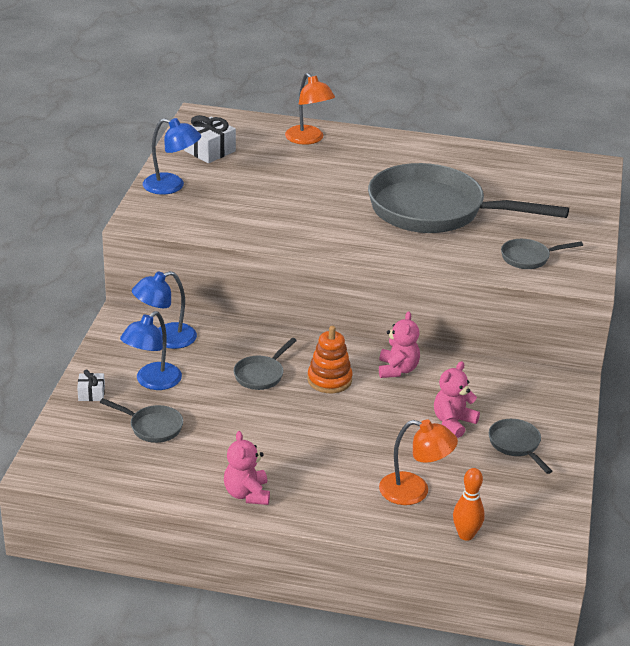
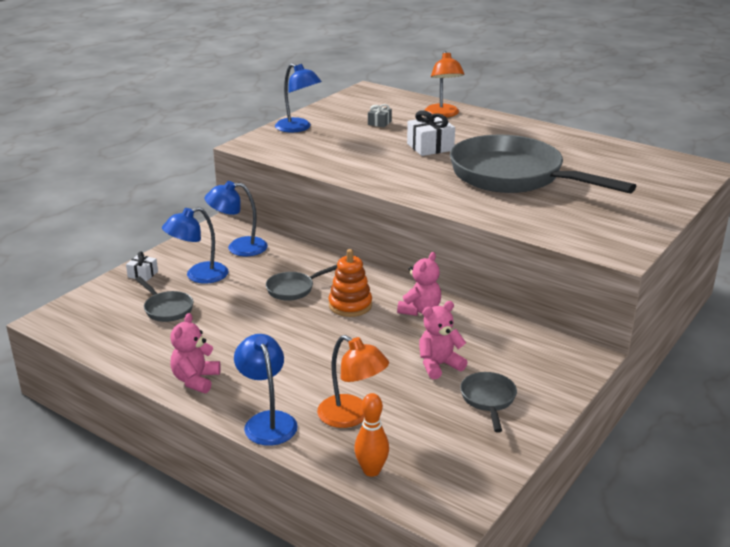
camera: 25 degrees right, 5 degrees down
white gift [184,115,236,163] -> white gift moved to [407,110,455,156]
grey pan [501,239,583,269] -> none
none -> blue lamp [234,334,298,446]
none -> grey gift [368,104,392,127]

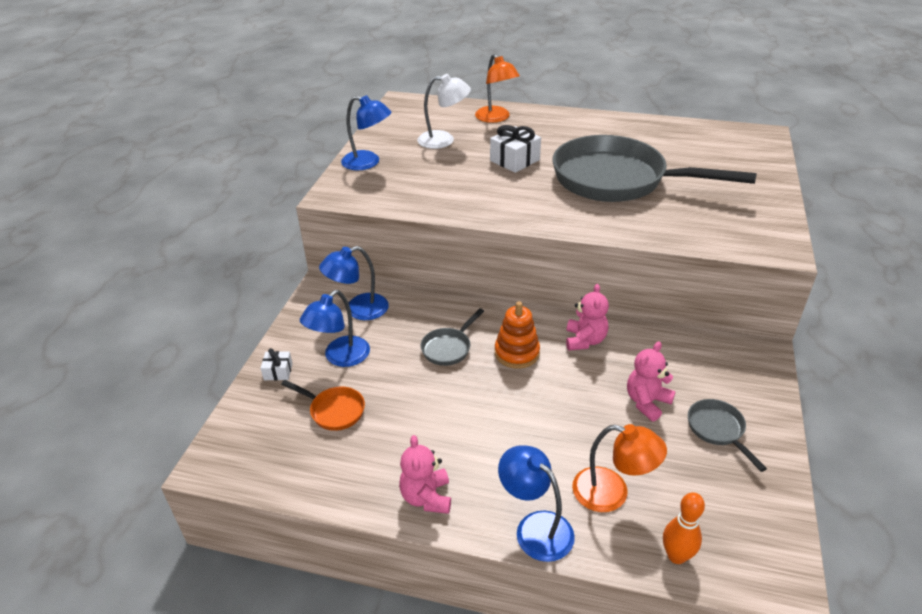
camera: 20 degrees left, 10 degrees up
grey pan [135,277,193,322] -> orange pan [281,380,365,431]
grey gift [368,104,392,127] -> white lamp [417,74,471,149]

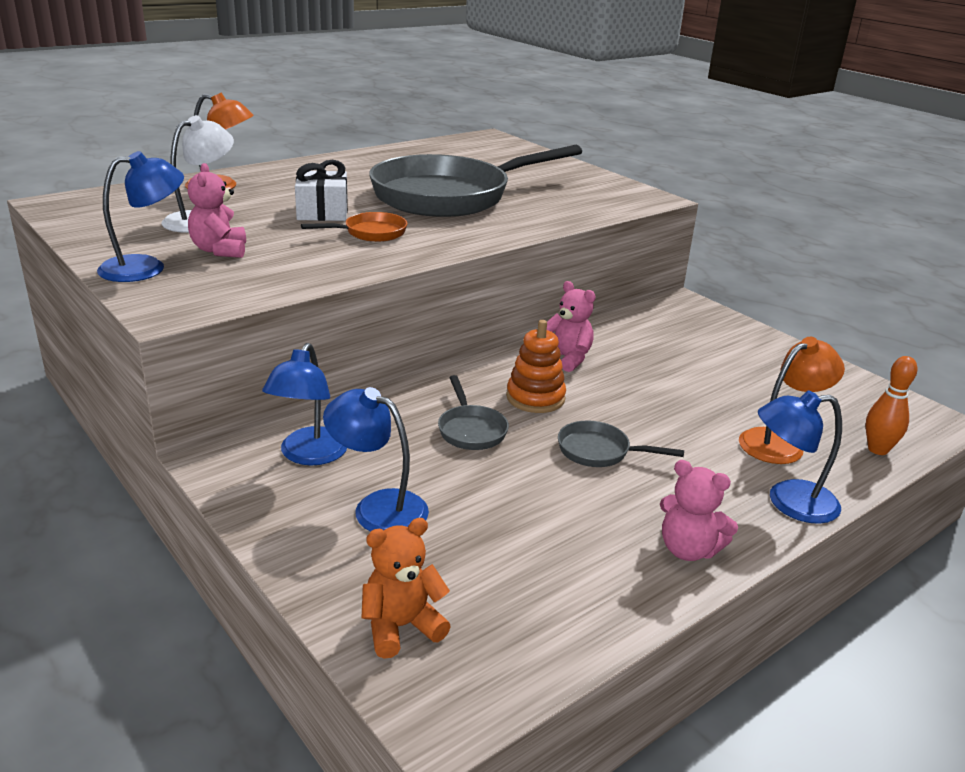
camera: 55 degrees left, 10 degrees down
white gift [260,348,293,380] -> none
orange pan [281,380,365,431] -> orange pan moved to [301,212,407,242]
blue lamp [300,290,370,367] -> blue lamp turned 135 degrees clockwise [323,387,429,532]
pink teddy bear [627,341,676,422] -> pink teddy bear moved to [188,163,246,258]
grey pan [688,399,767,472] -> grey pan moved to [558,420,684,467]
none -> orange teddy bear [361,518,451,659]

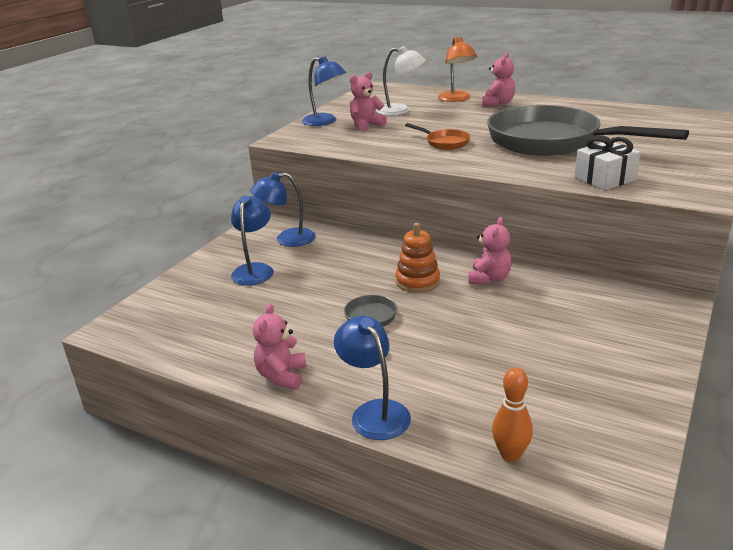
camera: 70 degrees right, 0 degrees up
white gift [295,160,348,221] -> white gift moved to [575,135,641,190]
orange teddy bear [361,518,451,659] -> none
grey pan [438,375,509,450] -> none
orange lamp [739,337,845,464] -> none
none -> pink teddy bear [483,53,515,106]

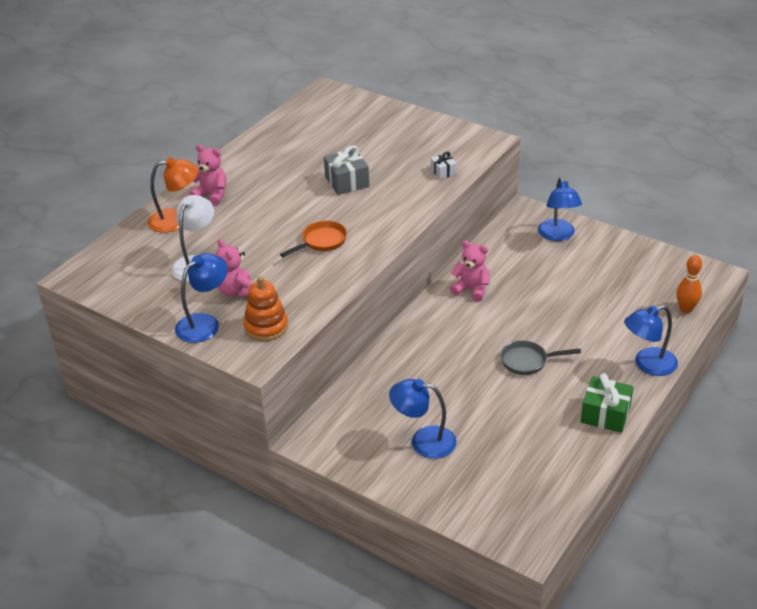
camera: 85 degrees left, 10 degrees up
blue lamp [250,172,316,247] -> blue lamp moved to [538,177,582,241]
pink teddy bear [253,303,307,389] -> green gift [581,373,633,433]
orange stacking toy [396,223,440,293] -> orange stacking toy moved to [243,276,288,341]
grey pan [487,105,689,156] -> grey gift [324,145,369,195]
white gift [575,135,641,190] -> white gift [431,151,457,179], size x0.56

